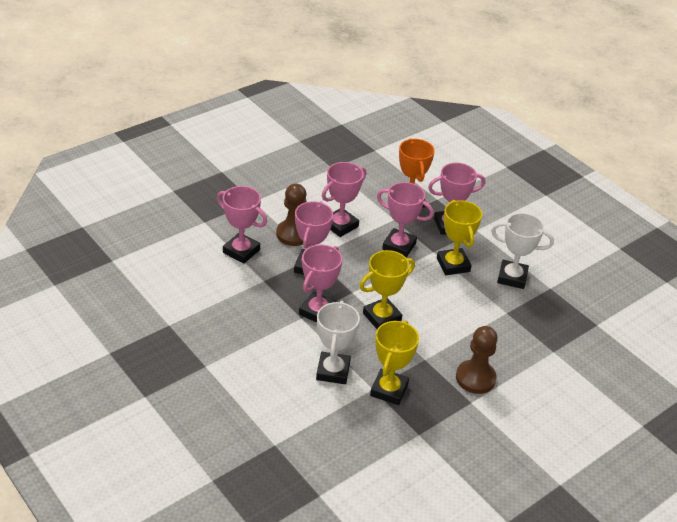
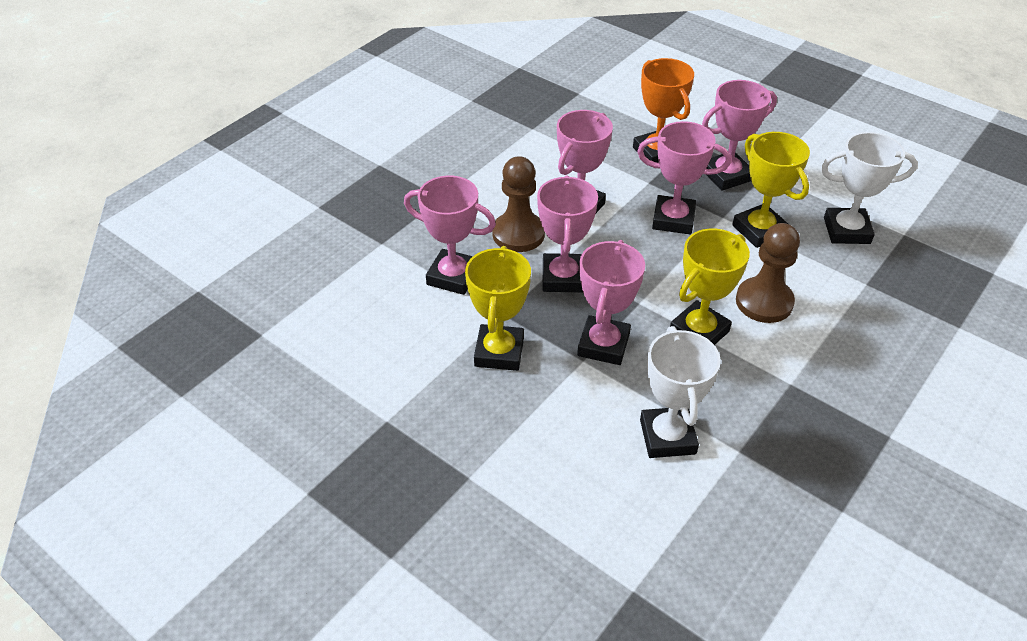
camera: 10 degrees left, 5 degrees up
yellow trophy [370,320,419,405] -> yellow trophy moved to [465,246,531,371]
brown pawn [456,326,498,394] -> brown pawn moved to [736,223,800,323]

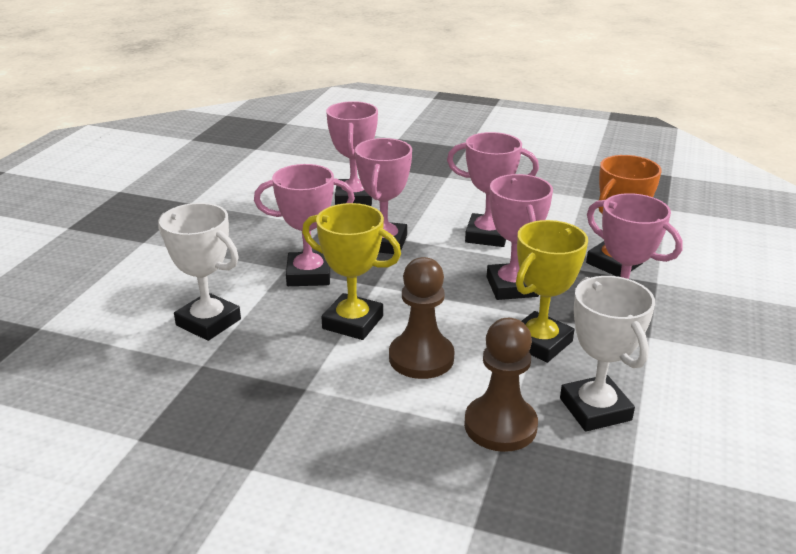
camera: 70 degrees right, 15 degrees down
yellow trophy [465,246,531,371] -> none
brown pawn [492,156,545,252] -> brown pawn moved to [464,318,538,452]
pink trophy [537,175,598,293] -> pink trophy turned 60 degrees counterclockwise [355,138,412,254]
white trophy [640,326,721,458] -> white trophy turned 60 degrees clockwise [158,203,241,341]

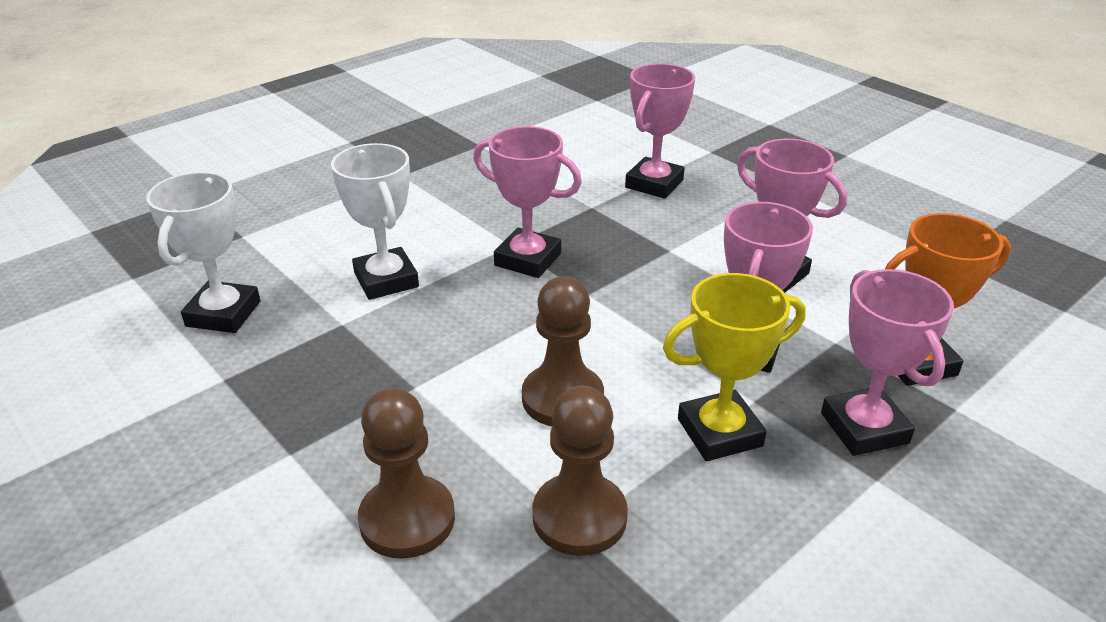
camera: 30 degrees right, 5 degrees up
yellow trophy [302,203,401,340] -> none
pink trophy [355,138,412,254] -> none
white trophy [560,276,655,432] -> white trophy moved to [146,172,260,333]
none -> brown pawn [358,388,455,559]

